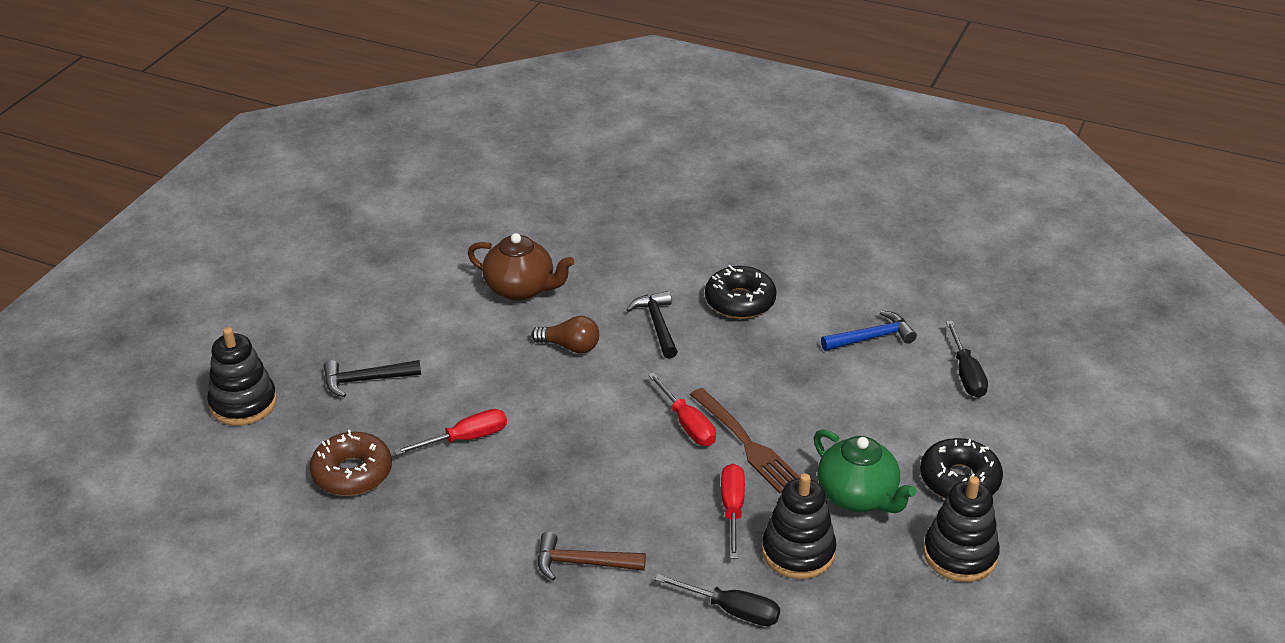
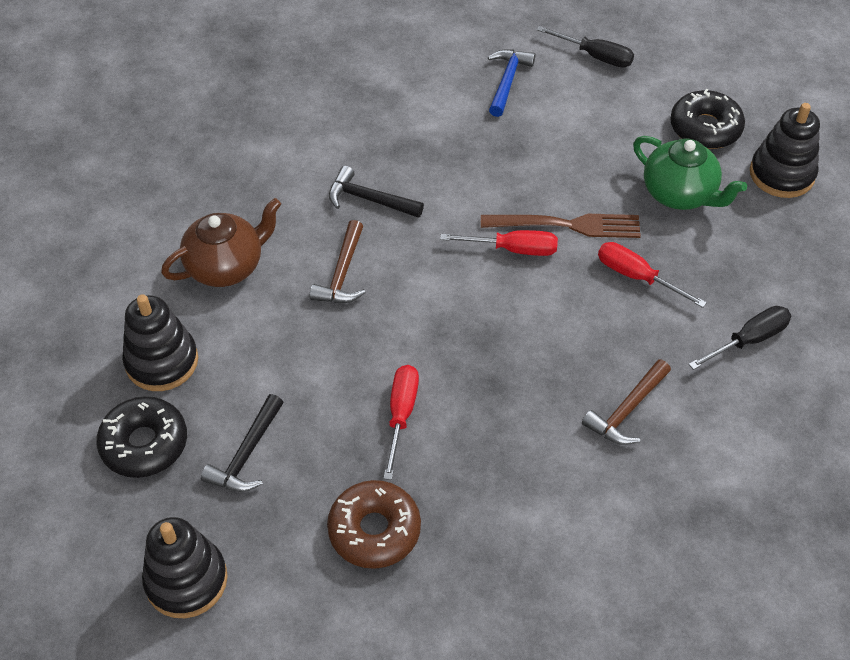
camera: 55 degrees left, 15 degrees up
brown light bulb [531,316,599,353] -> brown hammer [310,220,366,303]
black donut [705,265,777,319] -> black donut moved to [96,396,187,478]
black stacking toy [762,473,837,579] -> black stacking toy moved to [122,294,198,391]
green teapot [814,429,916,513] -> green teapot turned 45 degrees clockwise [633,136,747,210]

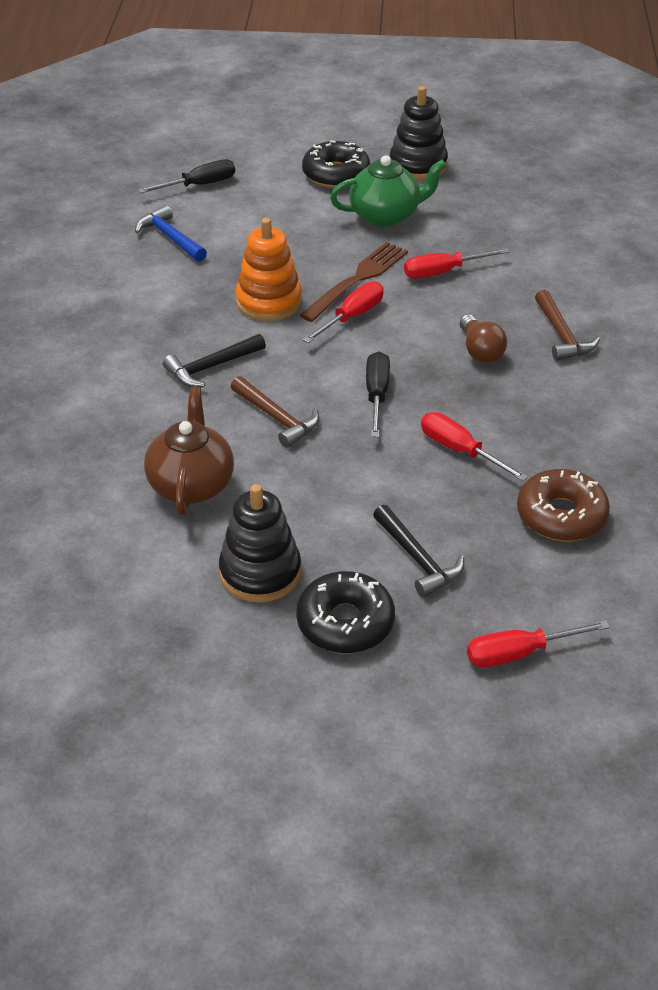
camera: 55 degrees left, 10 degrees down
black stacking toy [142,517,228,618] -> red screwdriver [467,621,610,667]
black screwdriver [688,306,791,370] -> black screwdriver moved to [366,351,390,438]
none -> orange stacking toy [236,218,302,321]
none -> brown light bulb [459,315,507,363]

